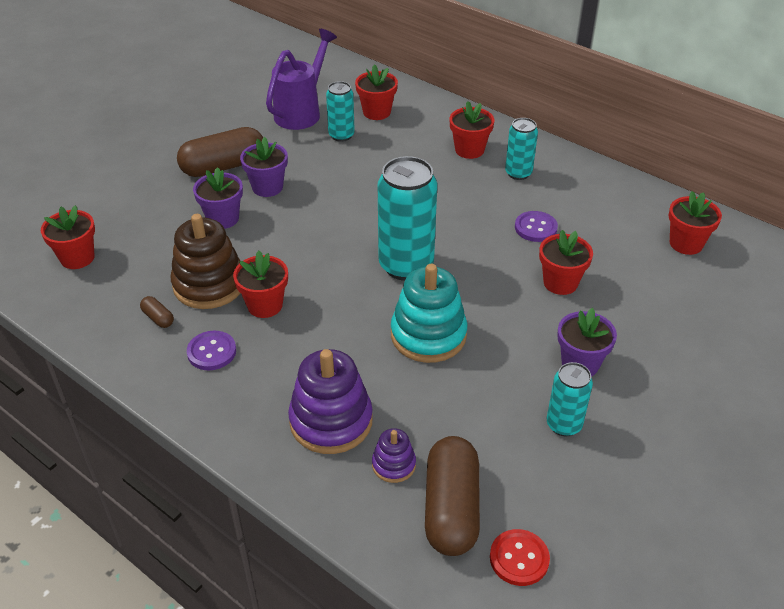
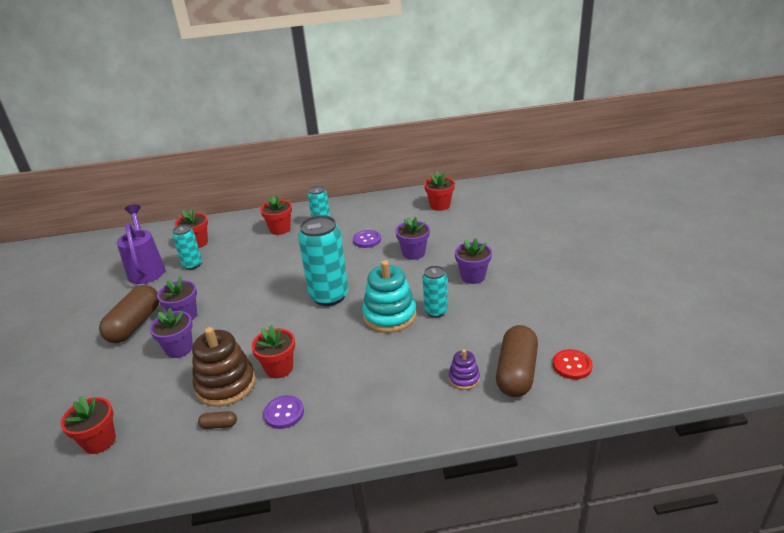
camera: 45 degrees left, 10 degrees down
purple stacking toy [288,349,373,454] -> none
brown capsule [425,436,480,556] -> brown capsule turned 60 degrees clockwise [496,325,538,397]
red flower pot [539,230,593,295] -> purple flower pot [395,217,430,260]
turquoise can [547,362,593,436] -> turquoise can moved to [423,266,448,318]

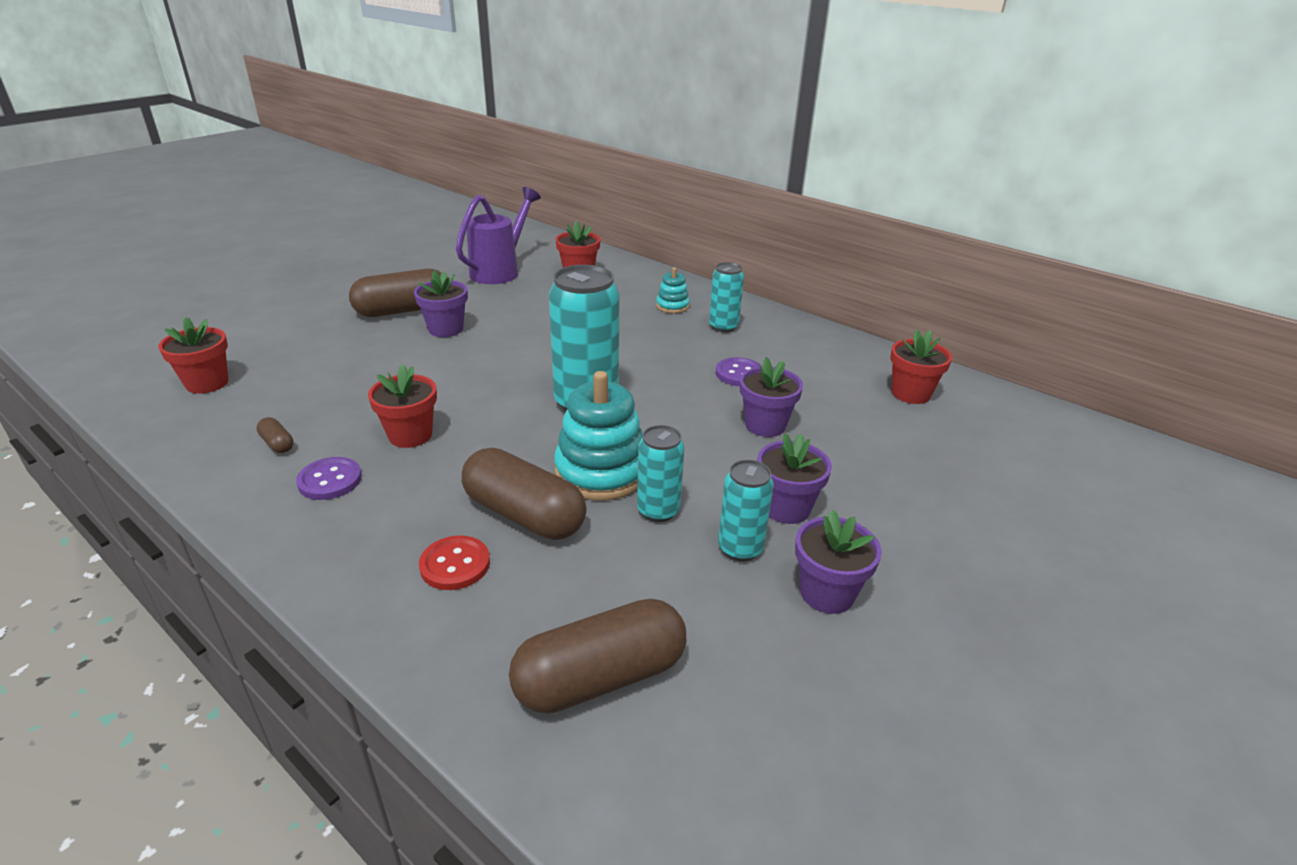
camera: 45 degrees right, 0 degrees up
purple flower pot [149,308,193,358] -> purple flower pot moved to [795,509,882,614]
turquoise can [173,224,202,270] -> turquoise can moved to [718,460,774,561]
brown stacking toy [192,327,256,407] -> none
red flower pot [260,195,292,235] -> turquoise stacking toy [656,267,690,313]
purple stacking toy [449,349,480,390] -> none
red button [553,349,593,379] -> red button moved to [419,535,490,590]
none -> brown capsule [462,448,587,540]

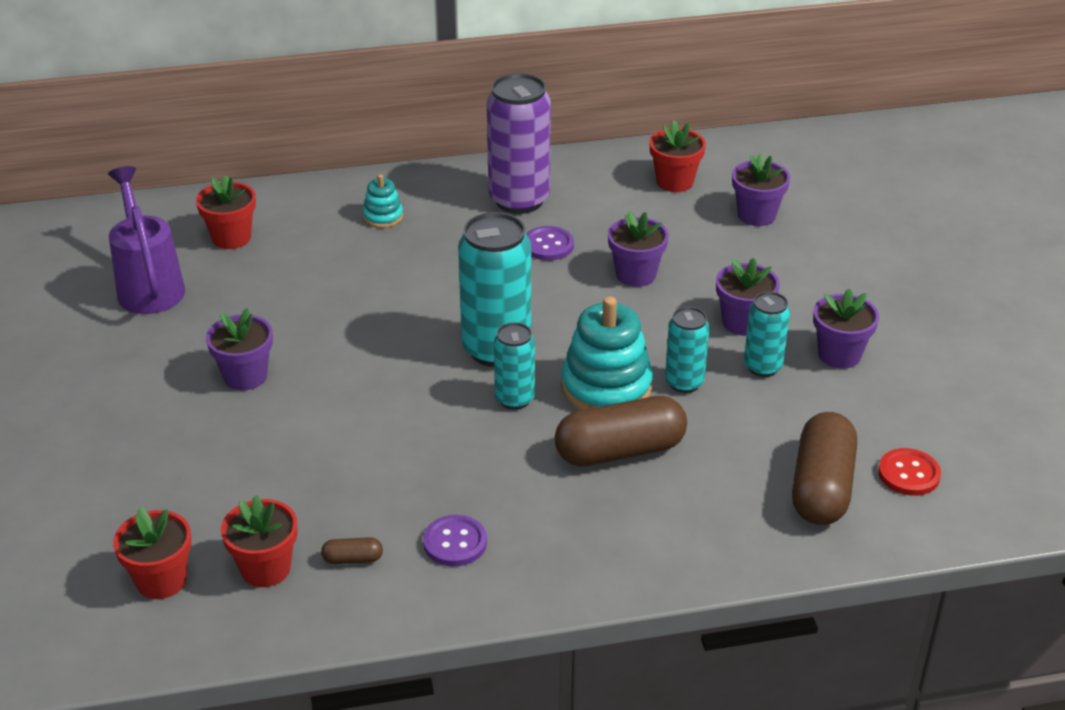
camera: 50 degrees left, 5 degrees up
brown capsule [349,269,441,317] -> none
red flower pot [368,364,437,448] -> red flower pot moved to [221,495,298,587]
red button [419,535,490,590] -> red button moved to [878,448,941,496]
turquoise can [709,262,744,332] -> turquoise can moved to [494,322,535,409]
none -> purple can [487,73,551,214]
none -> purple flower pot [732,153,790,226]

